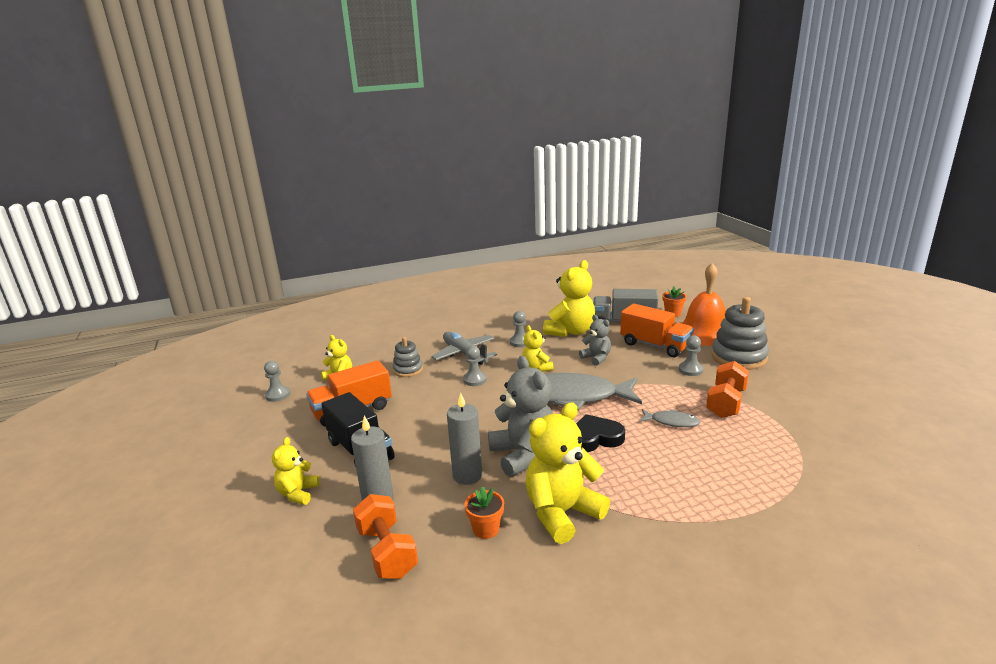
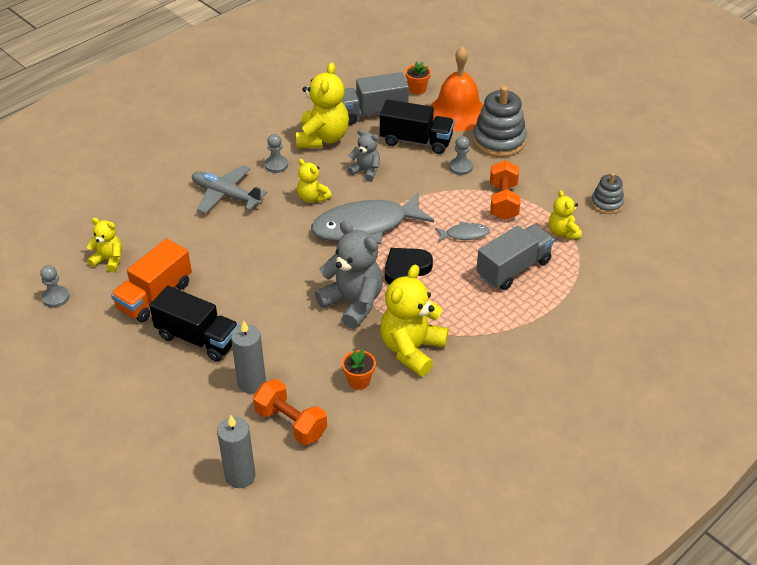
camera: 25 degrees left, 20 degrees up
yellow teddy bear [272,437,319,505] -> yellow teddy bear moved to [549,190,582,239]
grey stacking toy [393,337,423,377] -> grey stacking toy moved to [591,173,624,214]
grey candle [447,393,482,485] -> grey candle moved to [217,416,255,488]
grey pawn [463,346,487,386] -> none
orange truck [620,303,694,357] -> black truck [380,99,454,154]
none -> grey truck [476,224,554,290]

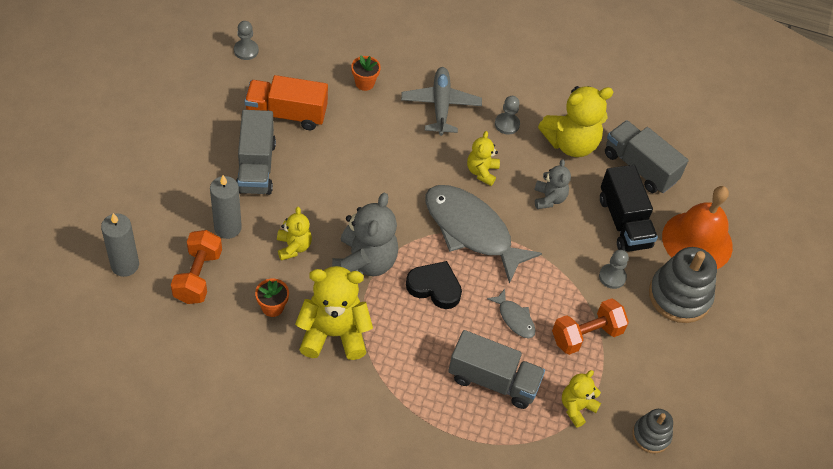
camera: 55 degrees right, 10 degrees up
yellow teddy bear [87,218,122,272] -> yellow teddy bear moved to [277,207,312,261]
black truck [149,286,239,362] -> grey truck [236,110,276,195]
orange flower pot [405,61,431,95] -> orange flower pot moved to [351,55,381,91]

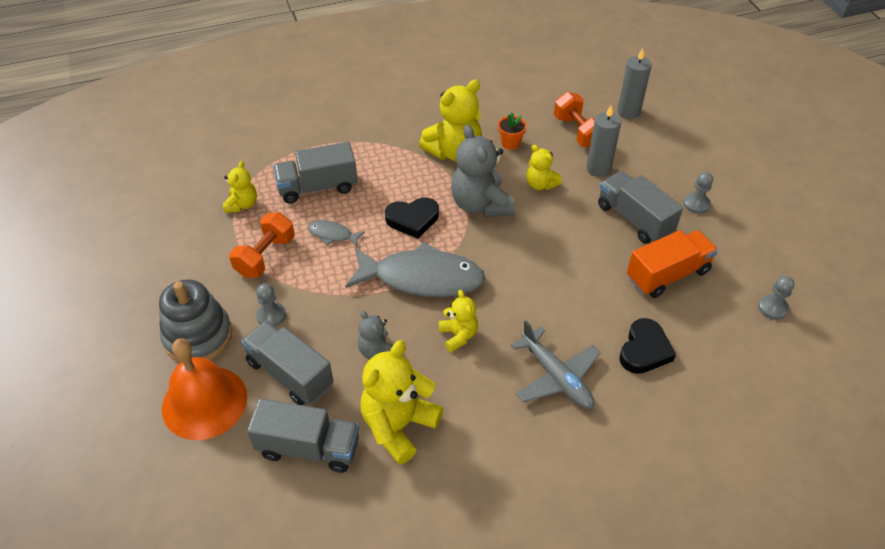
camera: 150 degrees right, 5 degrees down
orange flower pot [351,55,381,91] -> black heart [619,318,676,374]
grey pawn [495,96,520,134] -> grey pawn moved to [684,172,713,214]
black truck [600,165,658,252] -> grey truck [241,321,333,405]
grey stacking toy [633,409,673,454] -> none

